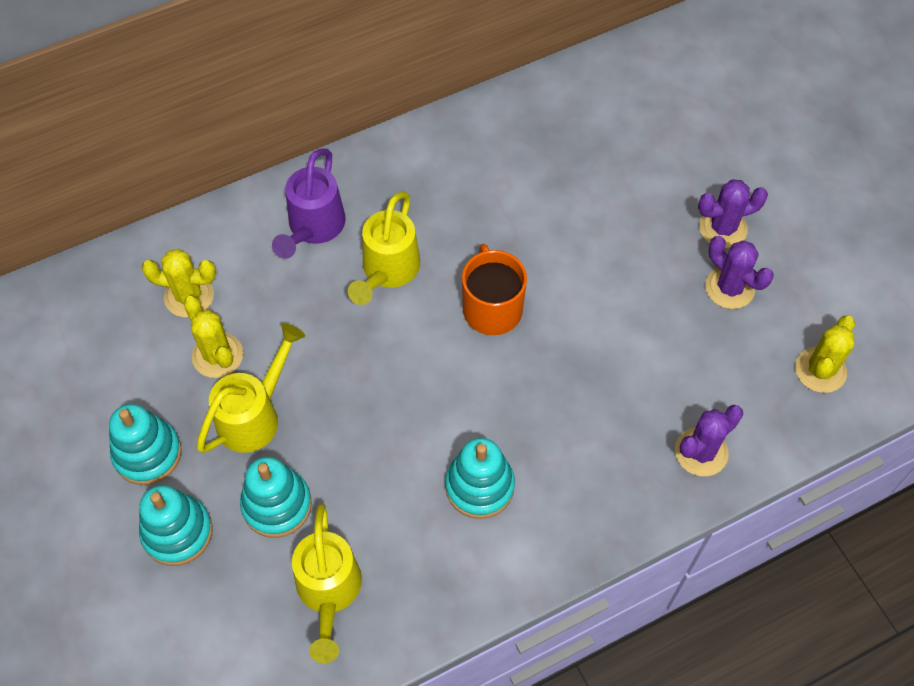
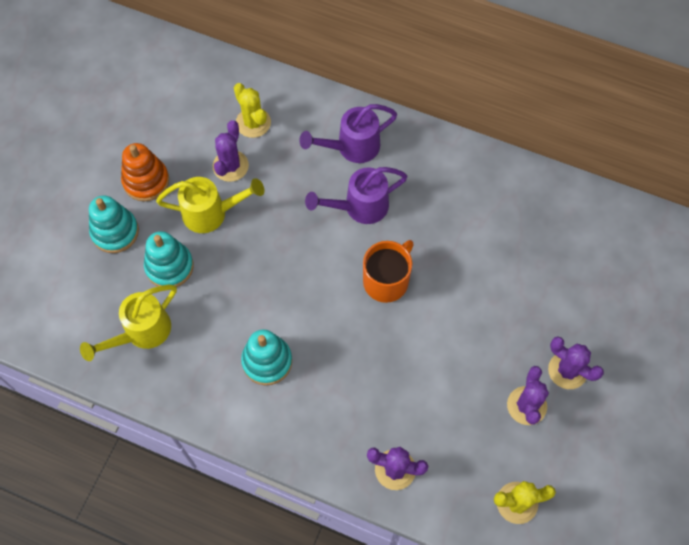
camera: 50 degrees right, 5 degrees up
turquoise stacking toy [109,404,182,485] -> orange stacking toy [121,143,169,201]
yellow cactus [183,296,243,378] -> purple cactus [213,120,249,182]
yellow watering can [348,192,420,305] -> purple watering can [305,167,407,224]

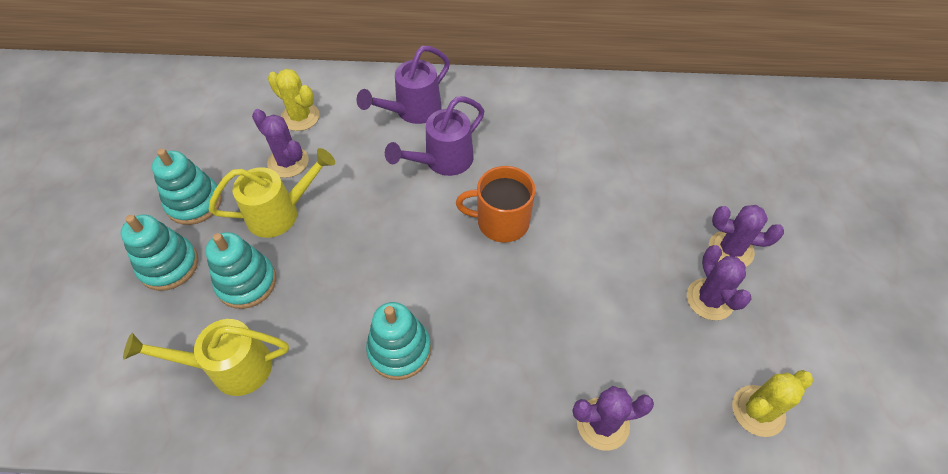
camera: 20 degrees left, 10 degrees down
yellow watering can [80,285,177,361] -> yellow watering can turned 60 degrees clockwise [123,319,289,396]
orange stacking toy [121,143,169,201] -> turquoise stacking toy [152,148,222,225]
purple cactus [213,120,249,182] -> purple cactus turned 45 degrees counterclockwise [252,109,309,178]
orange mug [363,240,414,303] -> orange mug turned 105 degrees counterclockwise [456,166,535,243]

